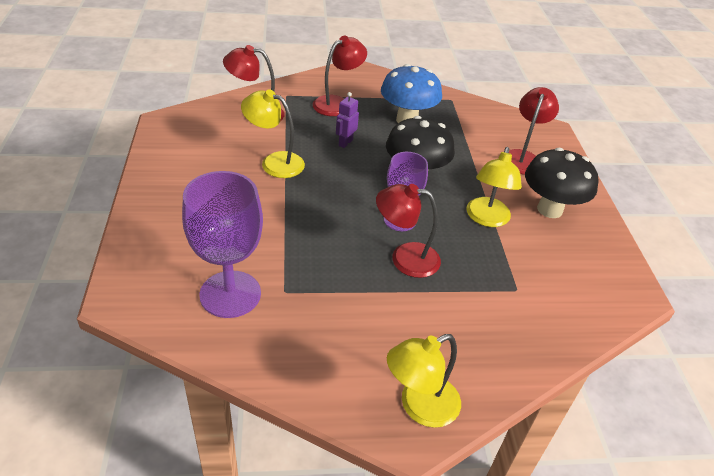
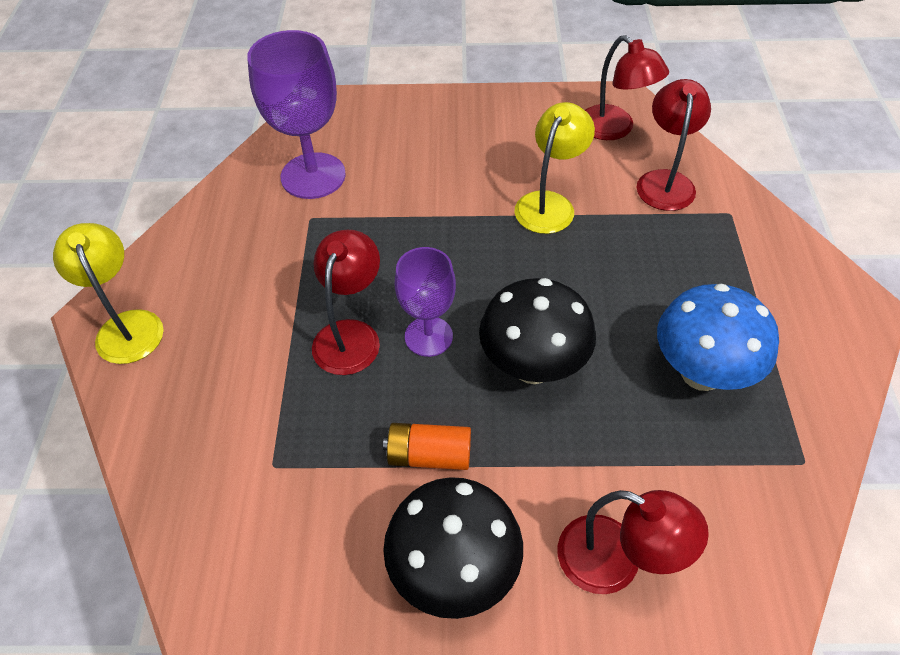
camera: 100 degrees right, 10 degrees up
red lamp [313,36,367,116] -> red lamp moved to [585,35,669,140]
purple robot [336,92,359,148] -> none
yellow lamp [467,147,522,227] -> orange battery [383,423,471,470]

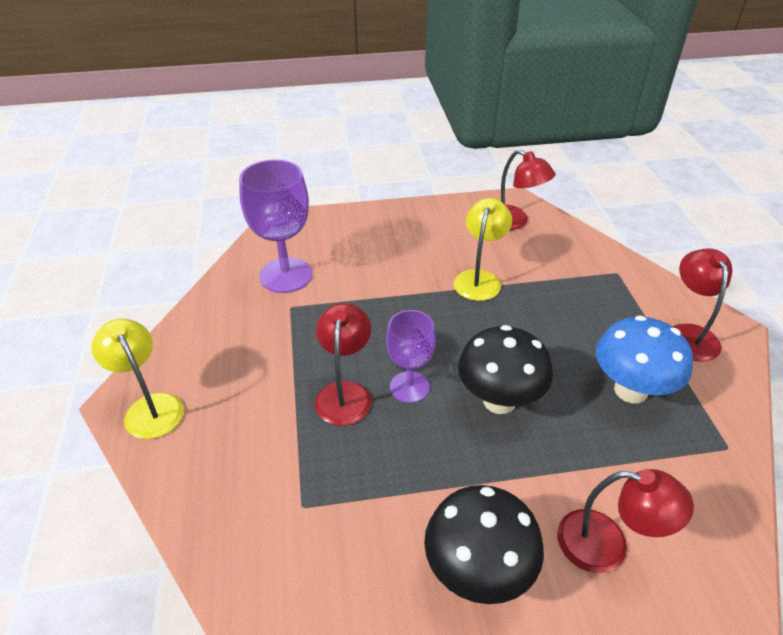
camera: 10 degrees left, 10 degrees down
orange battery [383,423,471,470] -> none
red lamp [637,79,711,211] -> red lamp moved to [673,248,732,362]

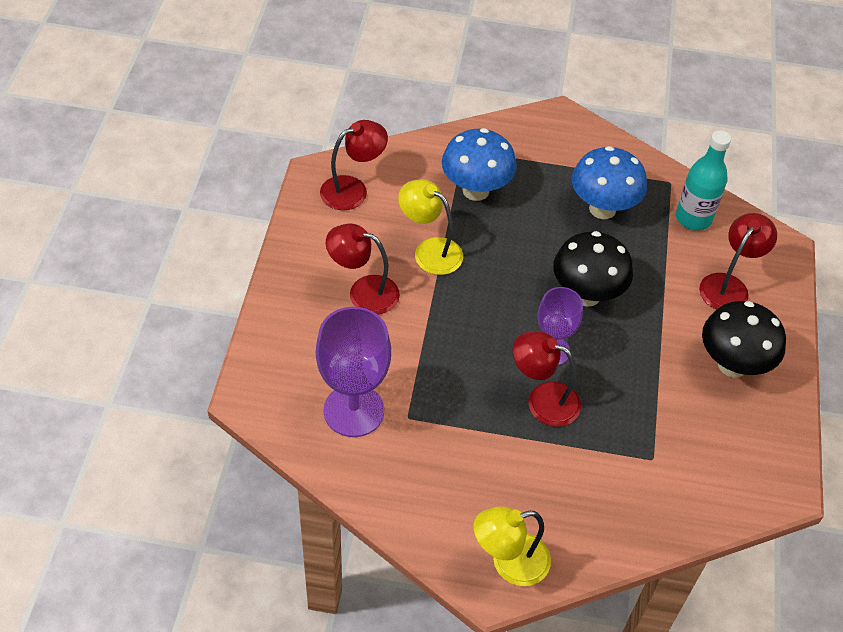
camera: 75 degrees left, 10 degrees up
red lamp [673,248,732,362] -> red lamp moved to [326,223,400,315]
none -> blue mushroom [442,128,517,201]
none -> turquoise bottle [676,130,731,231]

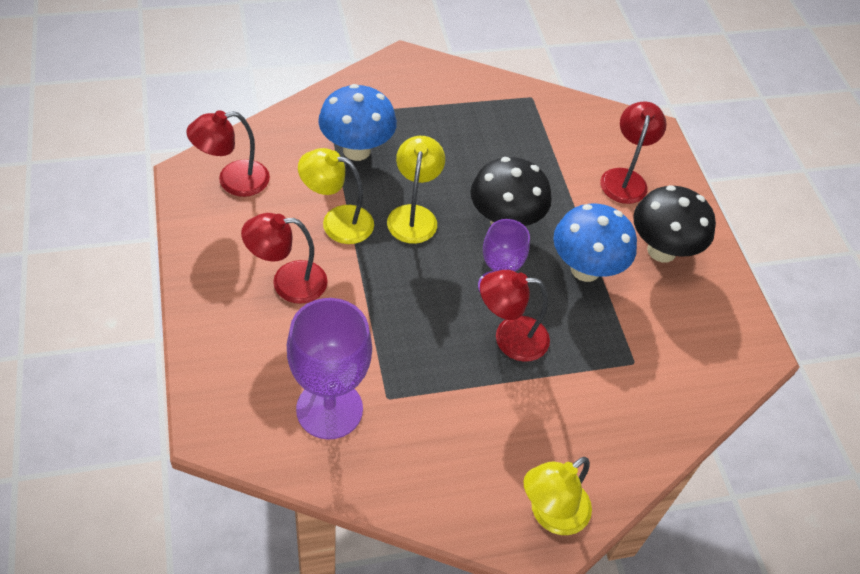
camera: 25 degrees left, 0 degrees up
red lamp [320,120,388,210] -> red lamp turned 150 degrees counterclockwise [186,110,270,197]
blue mushroom [572,146,647,219] -> blue mushroom moved to [553,204,637,282]
turquoise bottle [676,130,731,231] -> none
none -> yellow lamp [387,136,445,244]

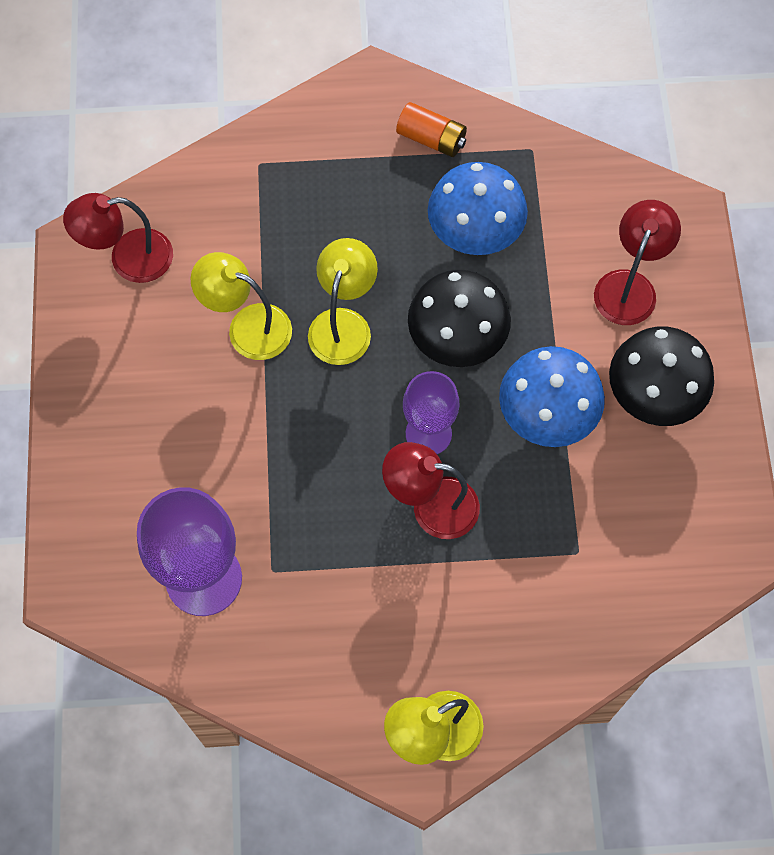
camera: 15 degrees right, 15 degrees up
red lamp [241,213,328,304] -> none
blue mushroom [318,84,397,161] -> blue mushroom moved to [428,162,528,255]
none -> orange battery [396,102,467,157]

